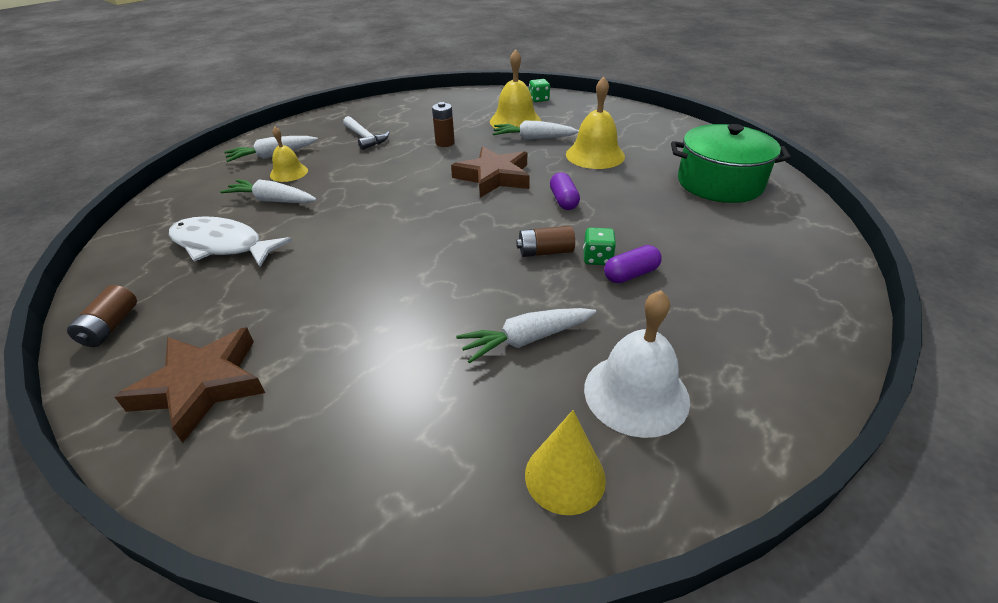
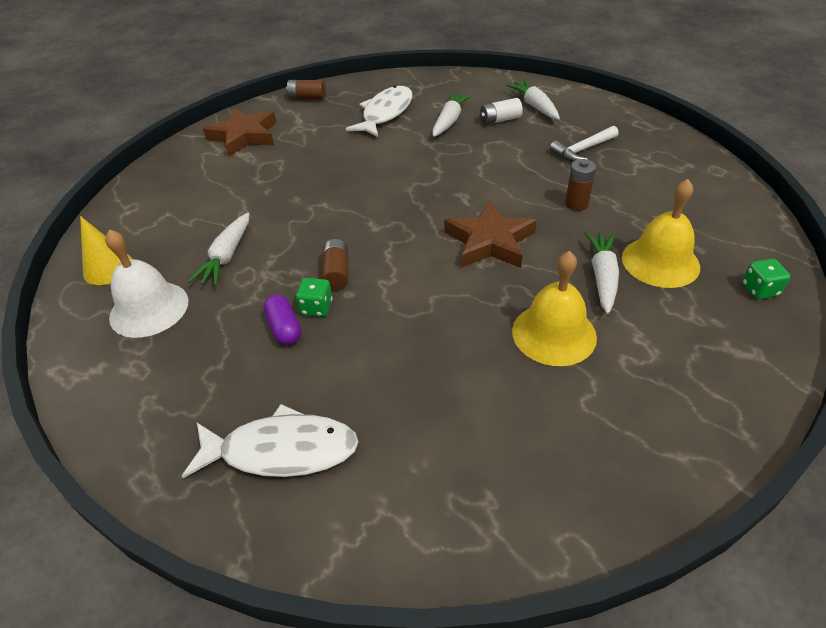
camera: 95 degrees right, 5 degrees up
yellow bell [270,127,308,182] -> white battery [480,98,523,125]
white carrot [456,308,596,363] -> white carrot turned 150 degrees counterclockwise [188,213,249,286]
purple capsule [550,172,580,210] -> none
green pot [671,124,791,203] -> none
none -> white fish [182,404,359,478]

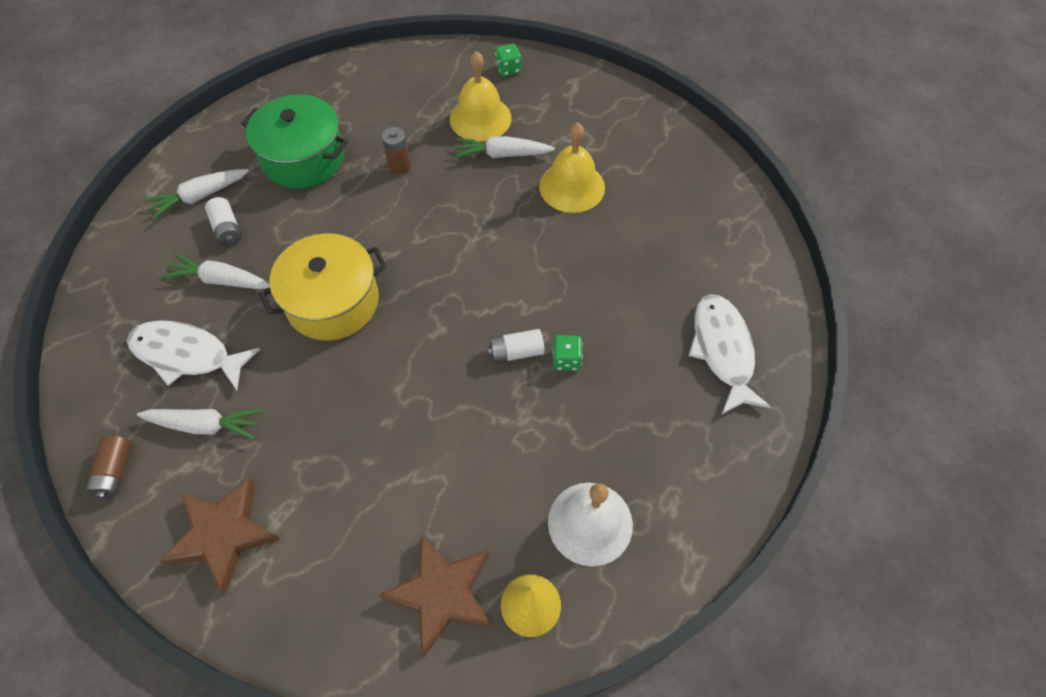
camera: 100 degrees left, 15 degrees up
white carrot [188,213,249,286] -> white carrot moved to [137,409,262,439]
purple capsule [263,294,301,345] -> none
brown battery [321,239,348,291] -> white battery [487,329,545,363]
brown star [444,200,537,268] -> brown star moved to [379,534,493,657]
white hammer [550,126,619,162] -> green pot [241,94,348,188]
none -> yellow pot [259,234,387,340]

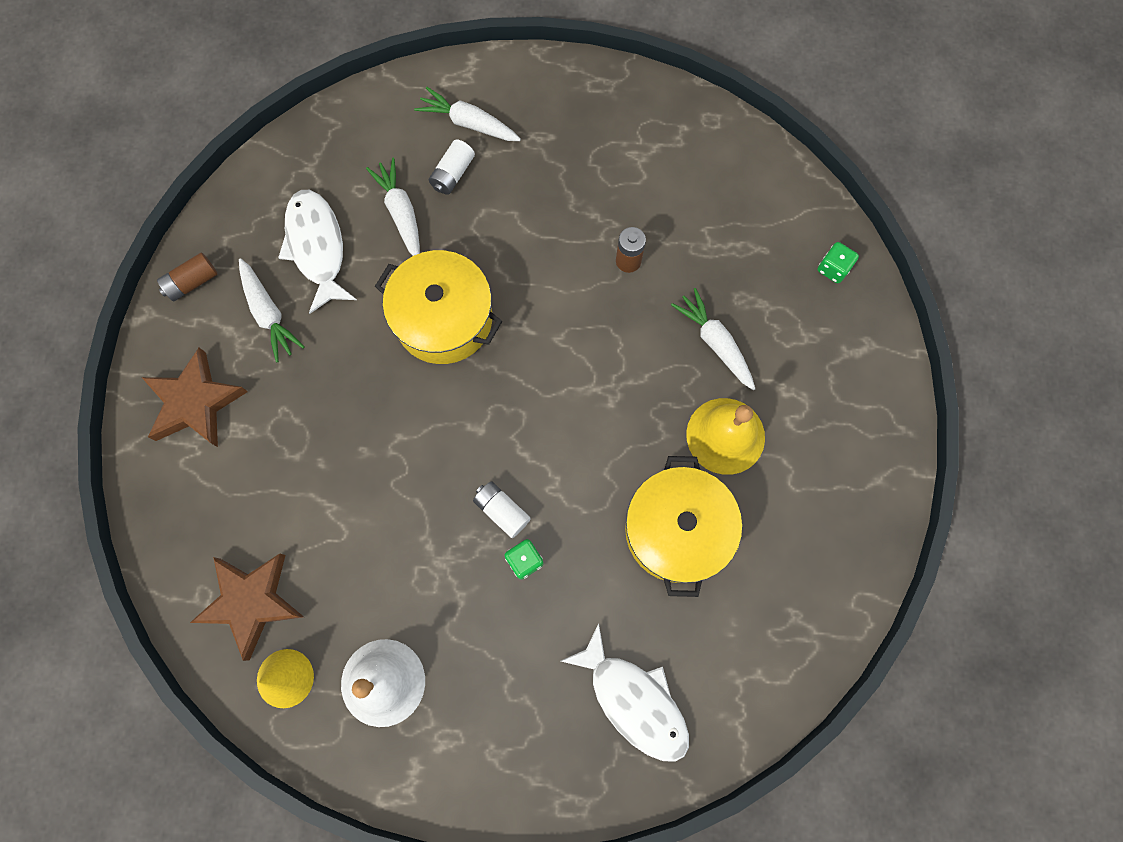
camera: 55 degrees right, 15 degrees up
green pot [241,94,348,188] -> none
yellow bell [450,51,512,141] -> none
white fish [688,294,771,415] -> white fish turned 90 degrees clockwise [561,623,689,762]
none -> yellow pot [625,456,742,597]

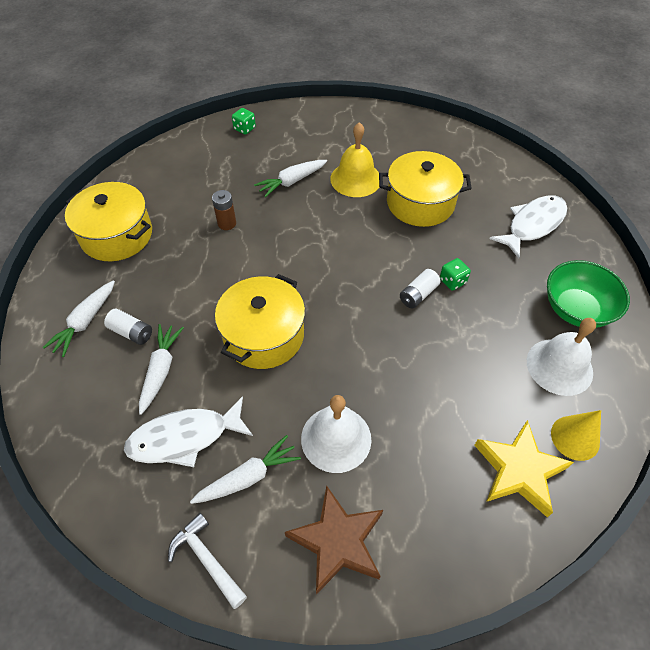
camera: 90 degrees left, 20 degrees down
brown battery [157,253,217,301] -> white hammer [168,513,247,609]
brown star [190,554,304,661] -> yellow star [474,420,574,517]
white carrot [366,158,420,256] -> white carrot turned 120 degrees clockwise [139,324,184,415]
none -> yellow pot [65,182,152,261]
none -> white bell [301,395,371,473]
none -> green bowl [547,260,630,328]

